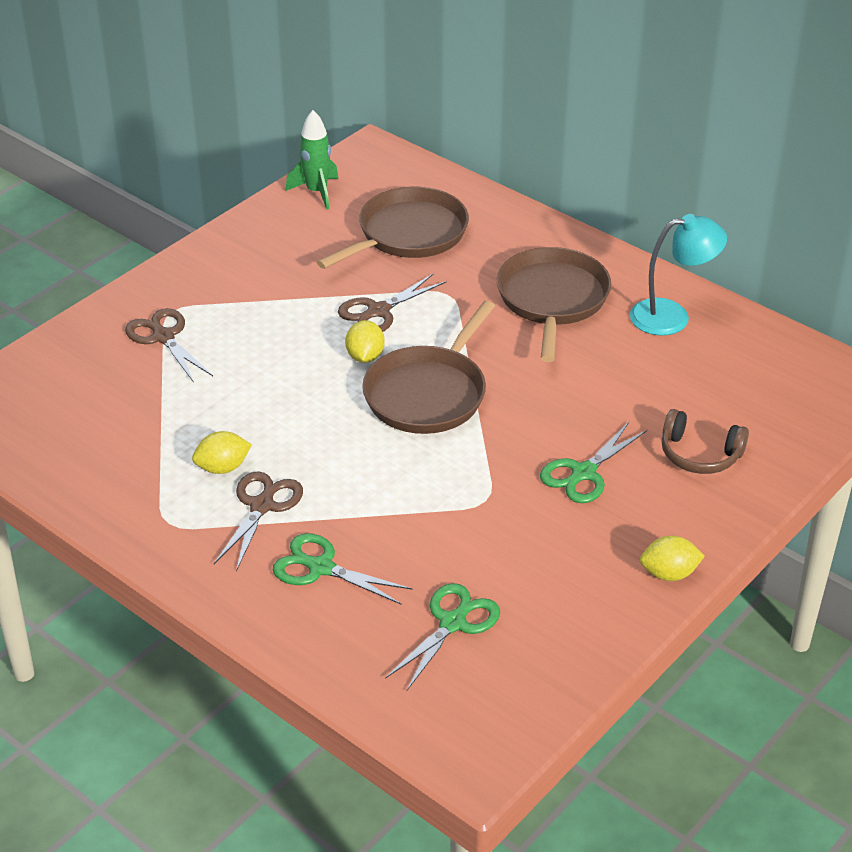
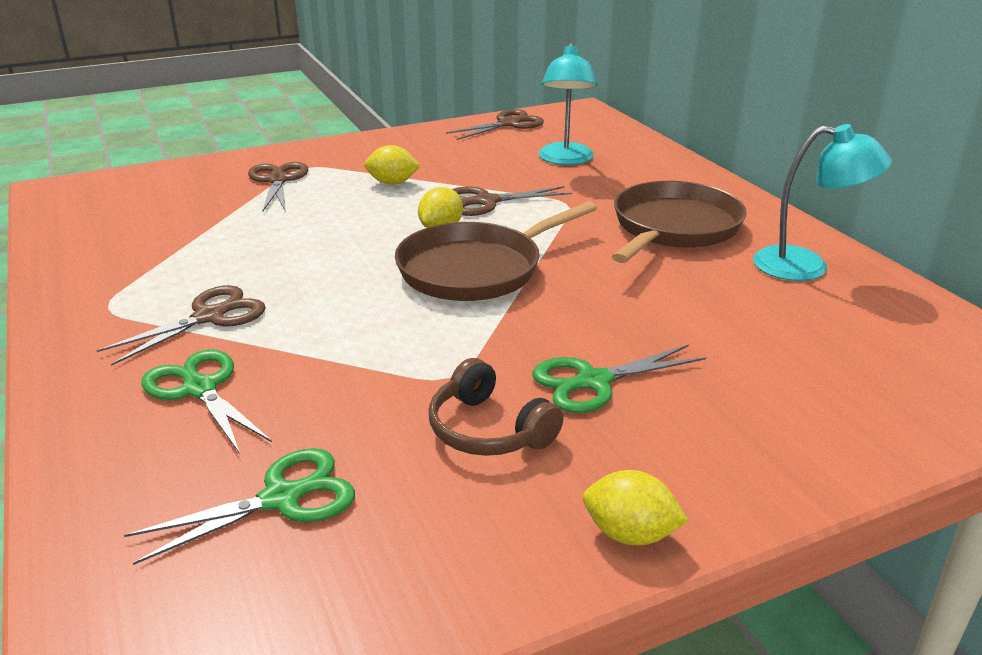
camera: 25 degrees right, 10 degrees down
yellow lemon [192,431,252,474] -> yellow lemon moved to [364,145,421,185]
green rocket [286,110,339,210] -> brown scissors [446,109,544,140]
brown pan [317,187,469,269] -> turquoise lamp [539,43,598,165]
brown headphones [661,409,749,474] -> brown headphones moved to [429,358,563,456]

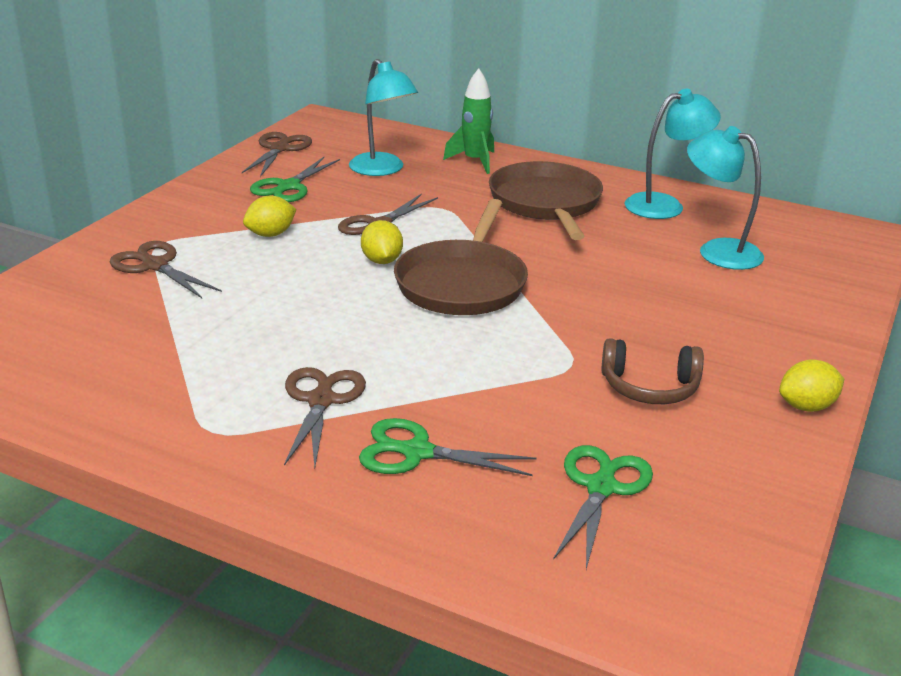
camera: 40 degrees left, 0 degrees up
green scissors [532,344,706,413] -> green scissors moved to [250,157,340,202]
none -> green rocket [443,68,494,174]
none -> turquoise lamp [687,126,764,270]

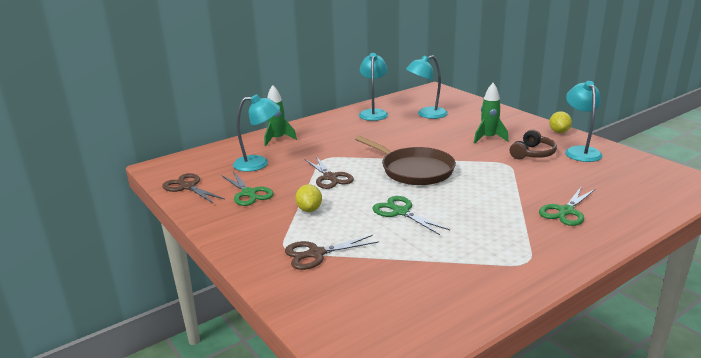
camera: 60 degrees left, 5 degrees down
brown scissors [284,367,366,468] -> none
yellow lemon [361,220,403,264] -> none
brown pan [489,161,603,240] -> none
green scissors [553,445,653,569] -> green scissors moved to [373,196,450,235]
none -> green rocket [474,83,508,144]
none -> turquoise lamp [565,81,603,162]

